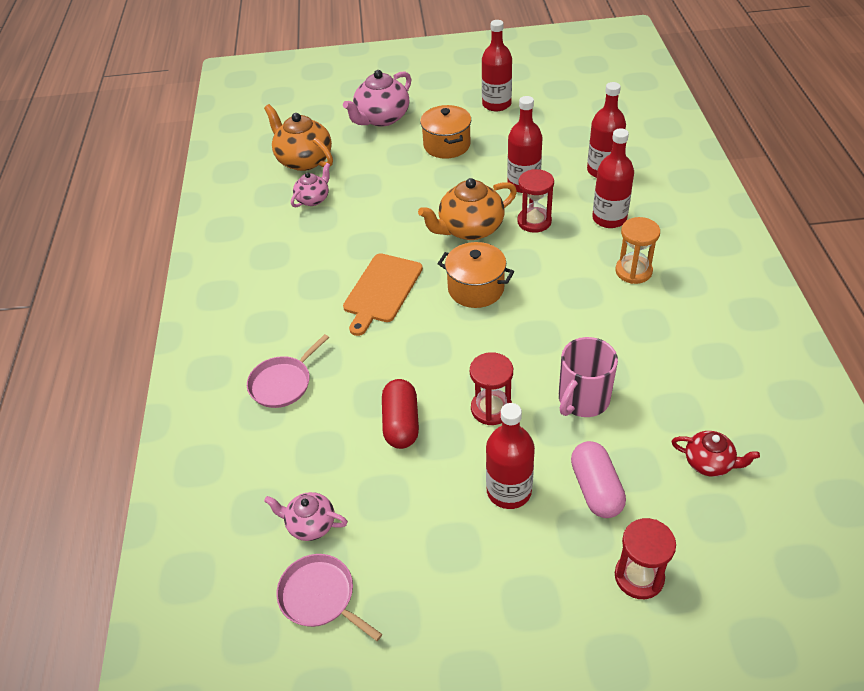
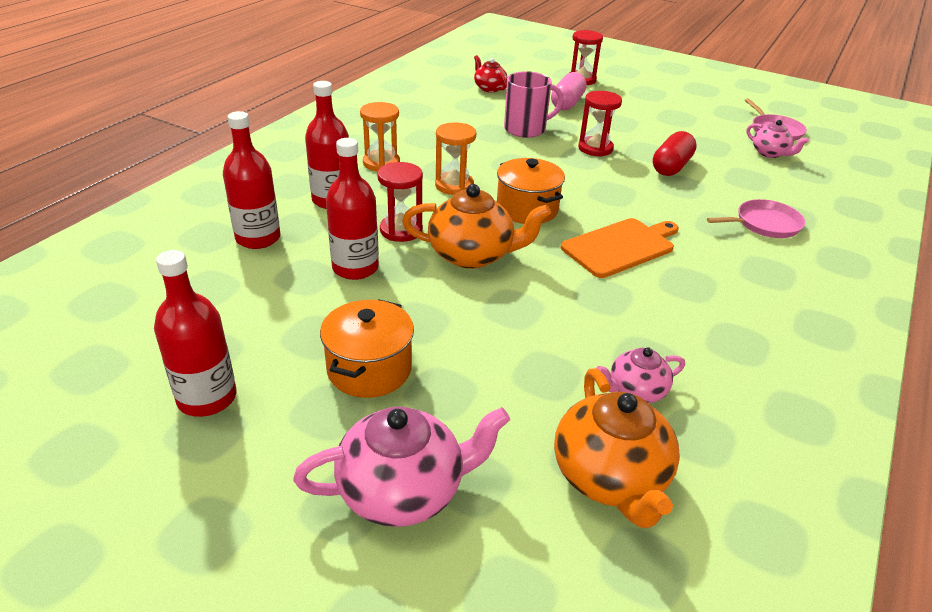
camera: 150 degrees left, 10 degrees down
red bottle [486,403,535,509] -> none
none -> orange hourglass [435,122,476,195]

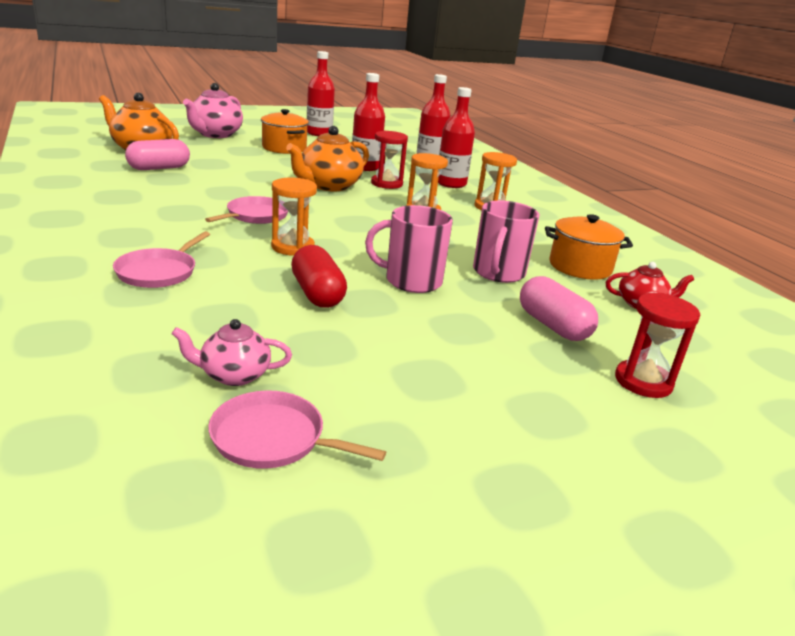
camera: 125 degrees right, 10 degrees down
orange pot [497,158,565,224] -> orange pot moved to [545,214,633,280]
orange cutting board [561,218,679,278] -> pink pan [205,196,288,224]
red hourglass [578,91,622,157] -> pink mug [365,205,453,293]
pink teapot [596,347,685,403] -> pink capsule [125,139,190,170]
none -> orange hourglass [271,178,317,256]

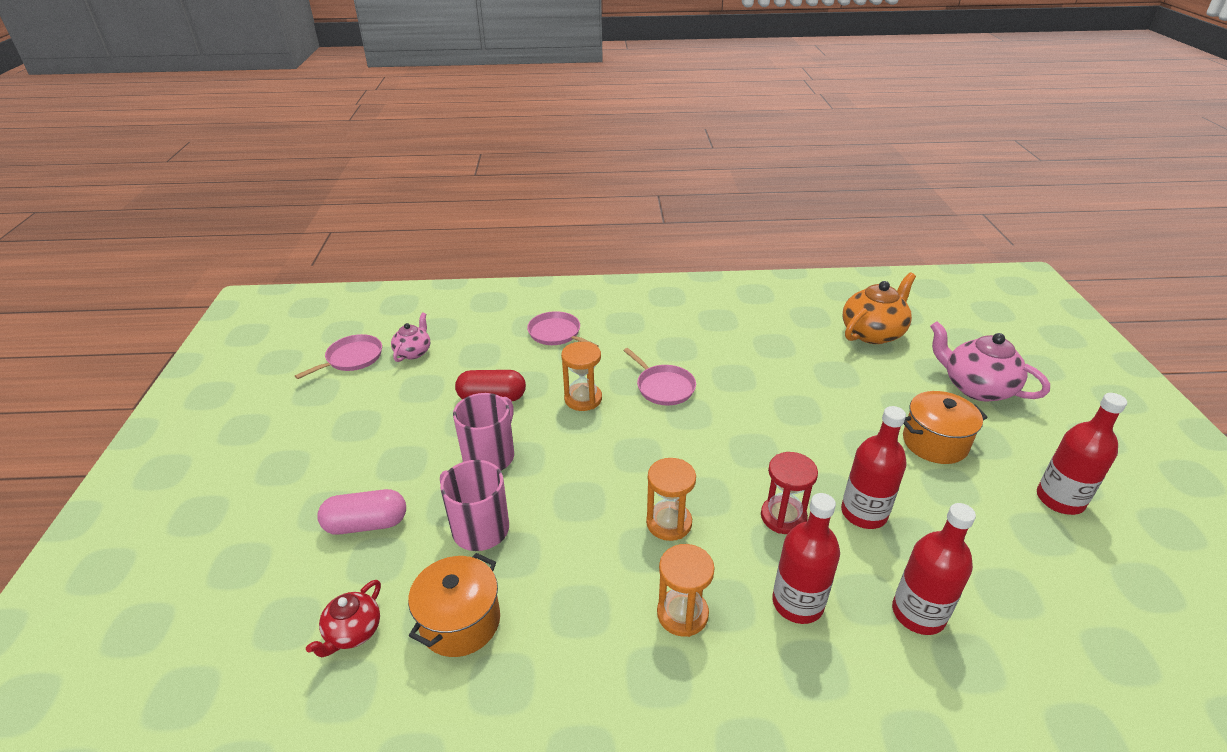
camera: 115 degrees right, 10 degrees up
pink capsule [125,139,190,170] -> none
orange teapot [286,126,369,191] -> none
red hourglass [615,293,700,398] -> none

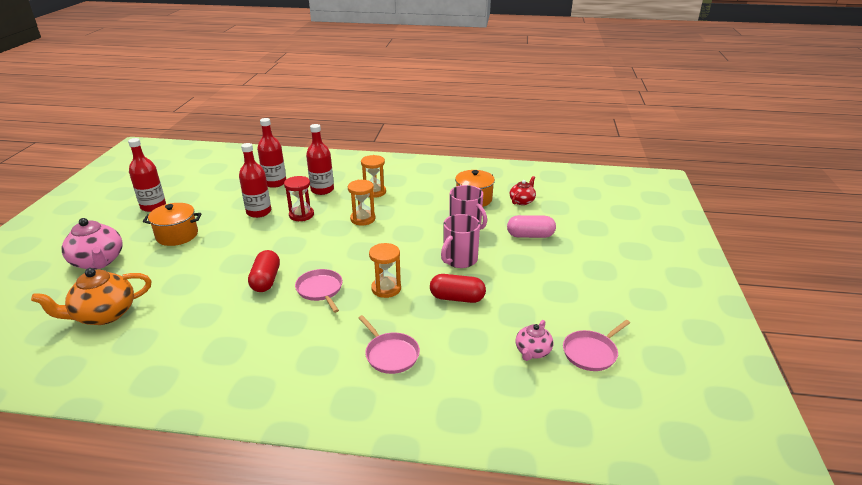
camera: 170 degrees left, 5 degrees down
none -> red capsule [248,250,280,292]

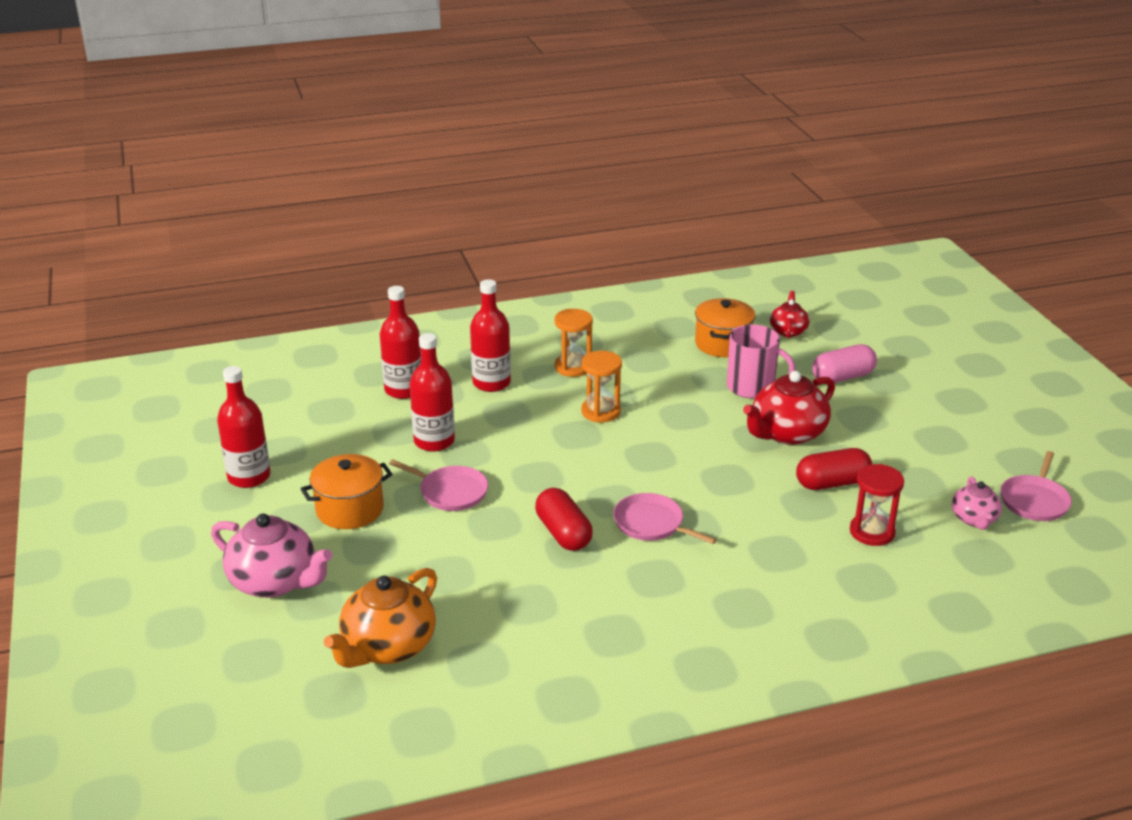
camera: 25 degrees left, 0 degrees up
red hourglass [284,176,314,221] -> red hourglass moved to [850,464,904,546]
pink pan [359,315,420,374] -> pink pan moved to [389,459,488,511]
orange hourglass [369,243,401,298] -> none
pink mug [441,214,480,268] -> red teapot [743,371,835,445]

